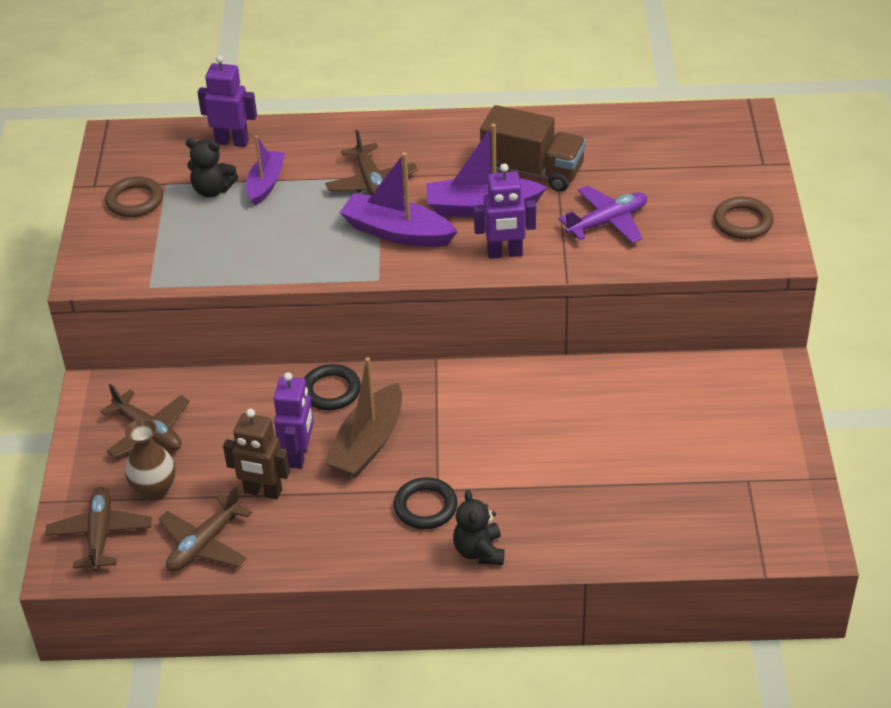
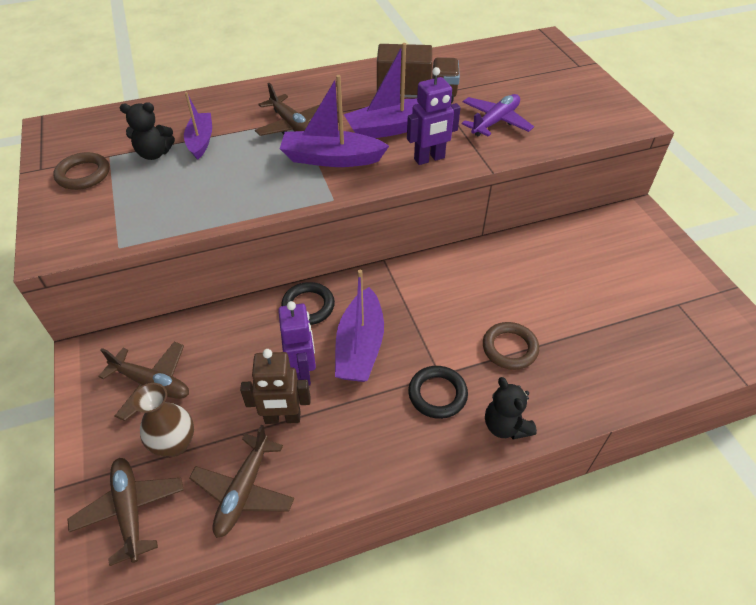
camera: 20 degrees left, 5 degrees up
purple robot [197,55,257,147] -> none
brown boat [324,357,402,478] -> purple boat [335,270,384,382]
brown ring [714,197,774,239] -> brown ring moved to [483,322,539,370]

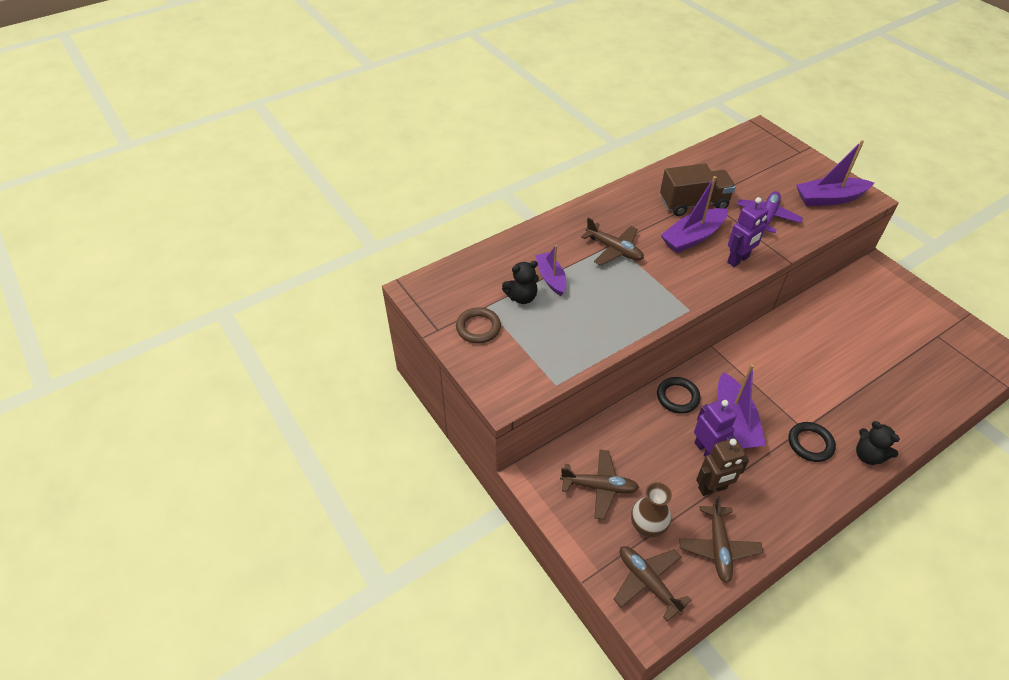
camera: 15 degrees left, 0 degrees up
purple boat [280,75,389,167] -> purple boat moved to [796,140,874,206]
brown ring [483,322,539,370] -> none

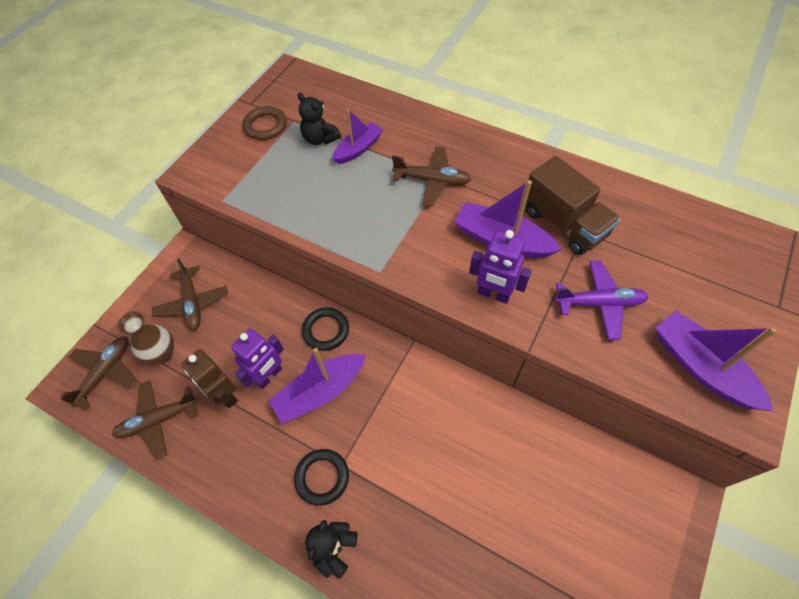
camera: 65 degrees right, 10 degrees up
brown plane [581,217,644,265] -> brown plane turned 90 degrees counterclockwise [392,147,471,206]

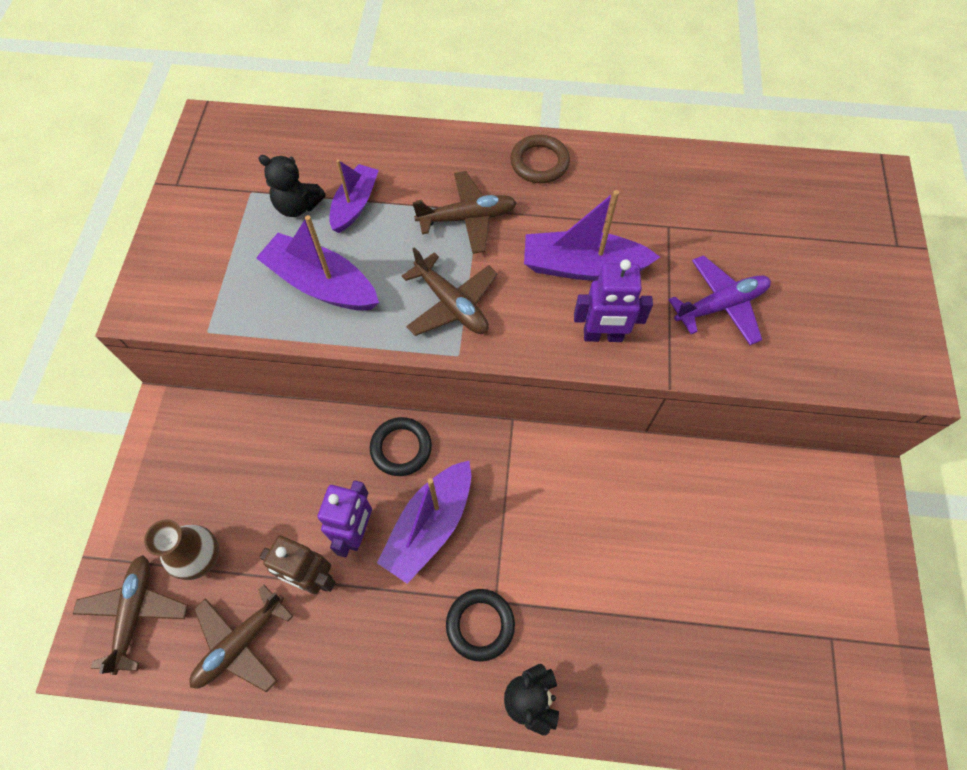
camera: 25 degrees left, 5 degrees up
brown plane [152,259,228,330] -> brown plane moved to [402,247,498,336]
brown ring [243,106,287,140] -> brown ring moved to [510,135,570,183]
brown truck [525,156,620,255] -> none
purple boat [655,310,777,411] -> purple boat moved to [256,215,379,311]

